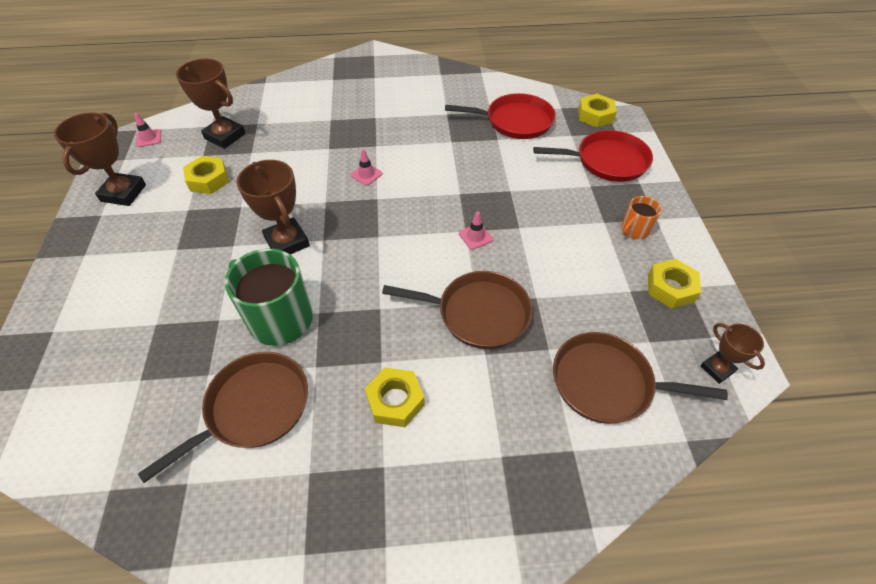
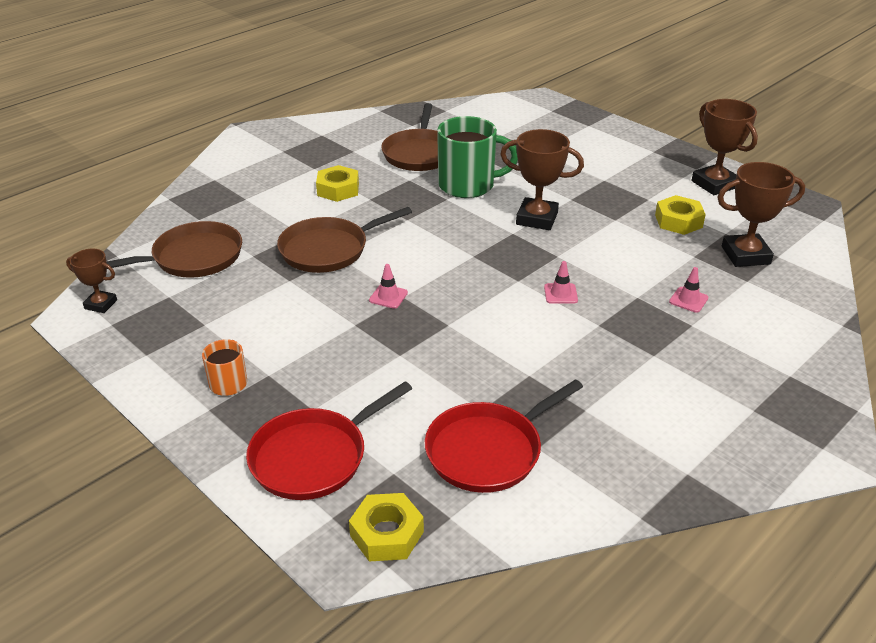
camera: 140 degrees right, 15 degrees down
pink traffic cone [134,113,161,147] -> pink traffic cone moved to [669,267,709,313]
yellow nut [648,259,701,309] -> none

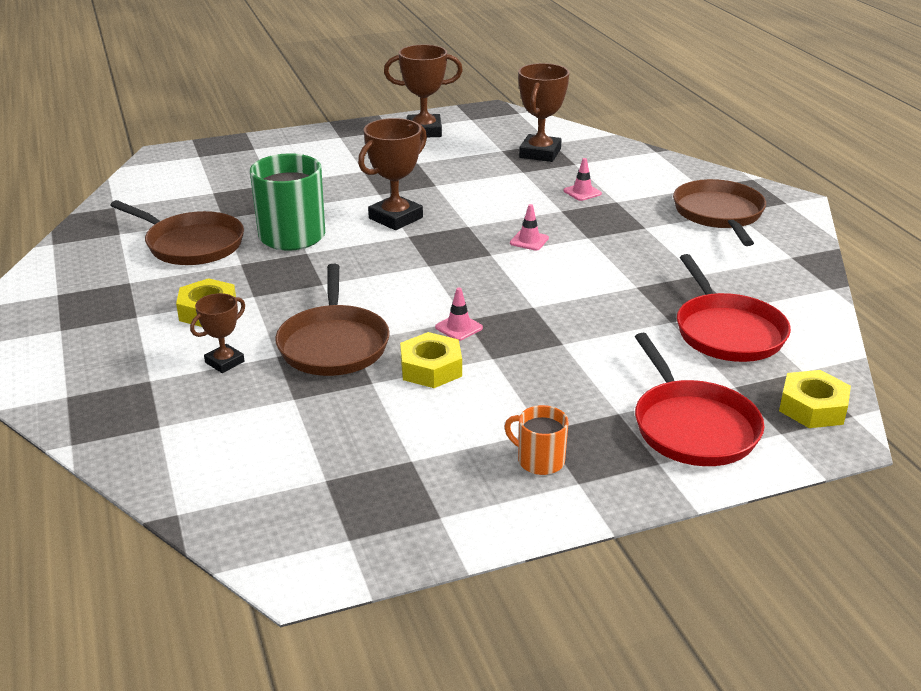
camera: 65 degrees left, 5 degrees down
brown trophy [66,249,117,313] -> brown trophy moved to [190,293,245,373]
brown pan [107,221,242,278] -> brown pan moved to [673,179,766,246]
yellow nut [655,195,706,235] -> yellow nut moved to [400,332,462,388]

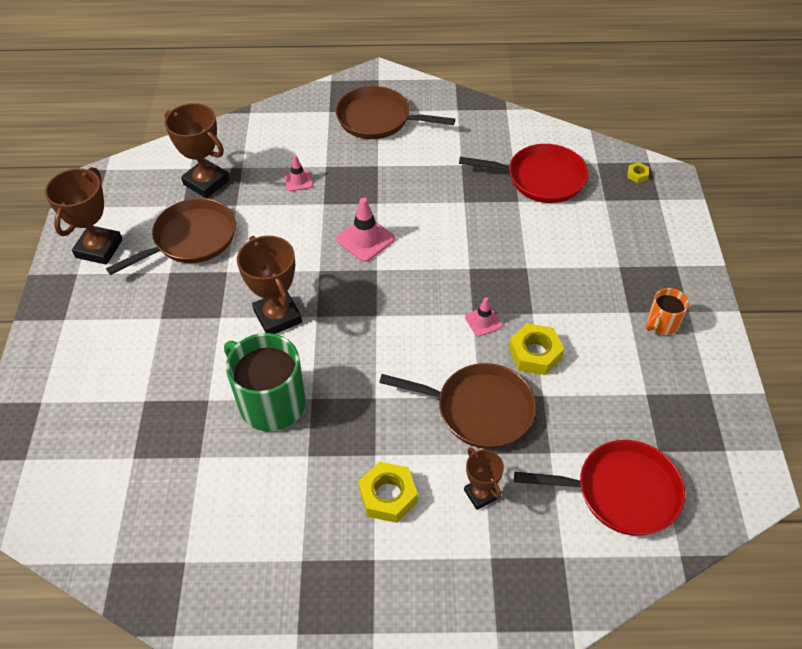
camera: 70 degrees left, 20 degrees up
brown pan [110,200,244,265] -> brown pan moved to [106,198,236,275]
pink traffic cone [510,204,549,250] -> pink traffic cone [336,198,395,262], size x1.63
red pan [635,333,764,466] -> red pan moved to [514,440,685,536]
yellow nut [779,370,851,428] -> yellow nut [627,162,649,183], size x0.49

